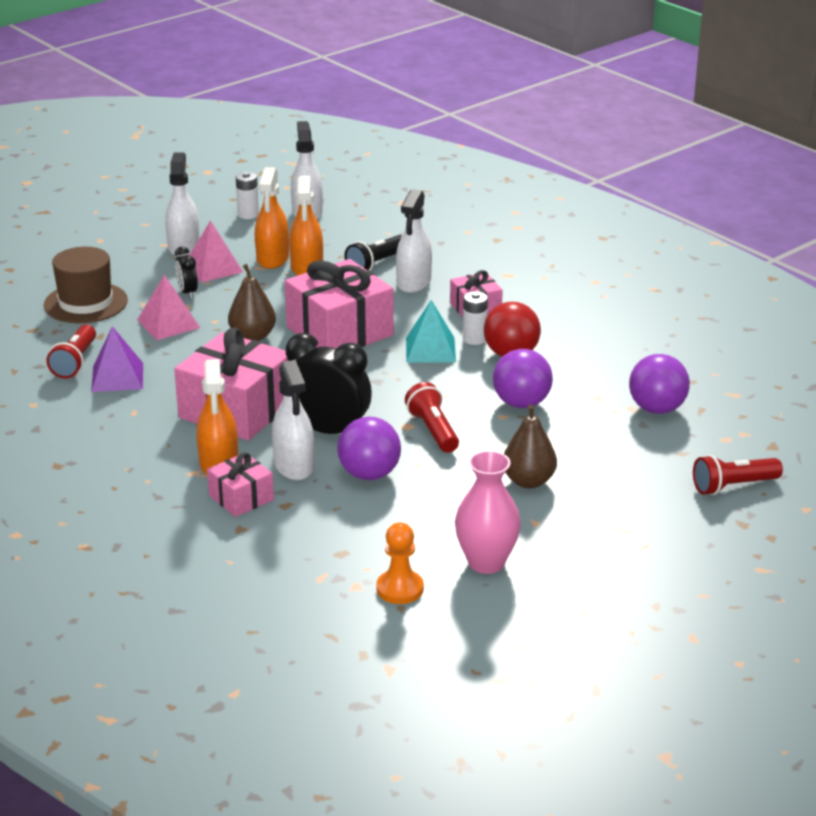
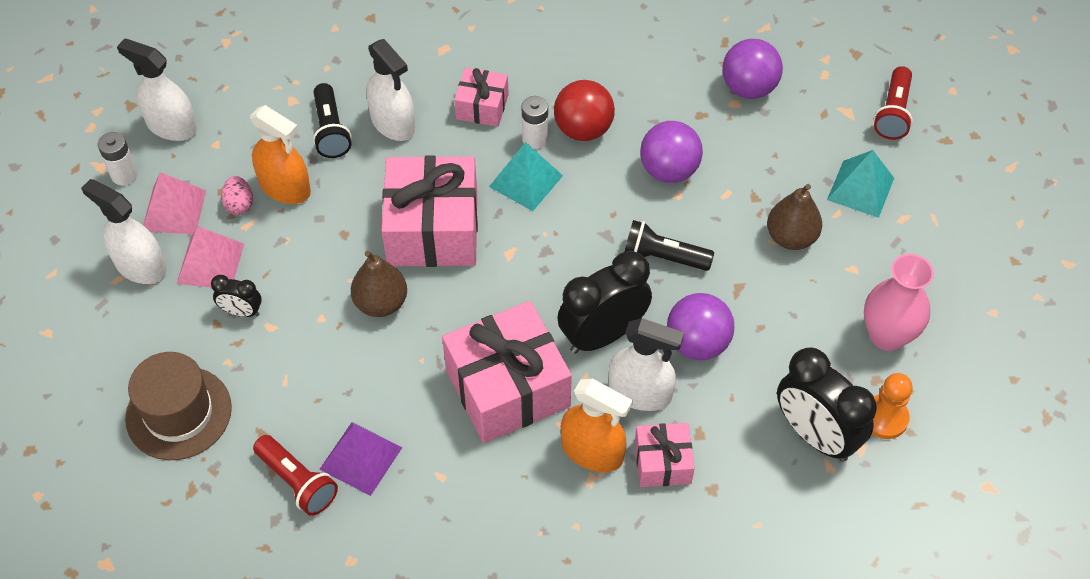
camera: 55 degrees left, 25 degrees up
pink pyramid [137,274,200,340] -> pink pyramid moved to [143,172,206,234]
orange spray bottle [255,167,289,269] -> pink egg [221,176,253,215]
red flashlight [405,382,459,453] -> black flashlight [624,220,714,271]
none -> black clock [777,347,877,462]
none -> turquoise pyramid [827,150,894,218]

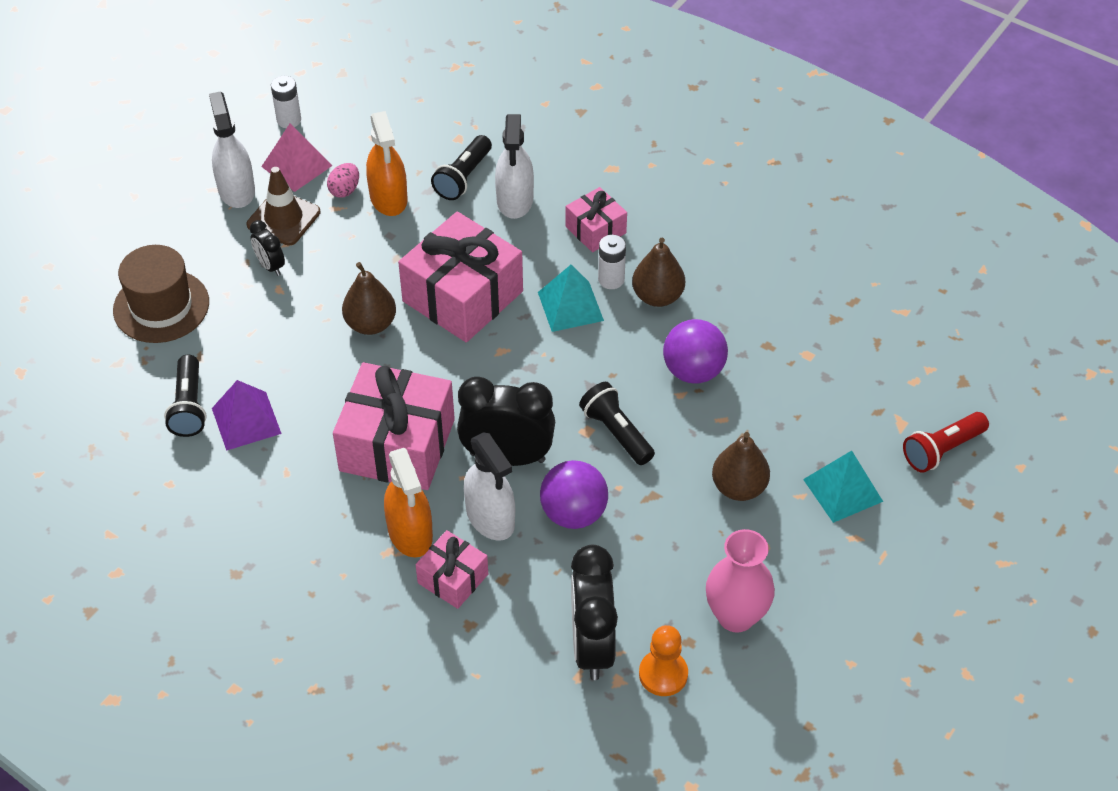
camera: 40 degrees right, 5 degrees down
white spray bottle [117,38,197,141] -> none
pink pyramid [177,226,244,287] -> brown traffic cone [247,167,320,246]
red flashlight [253,435,338,516] -> black flashlight [164,355,206,437]
red ball [554,80,615,141] -> brown pear [632,238,685,307]
purple ball [722,39,783,99] -> none

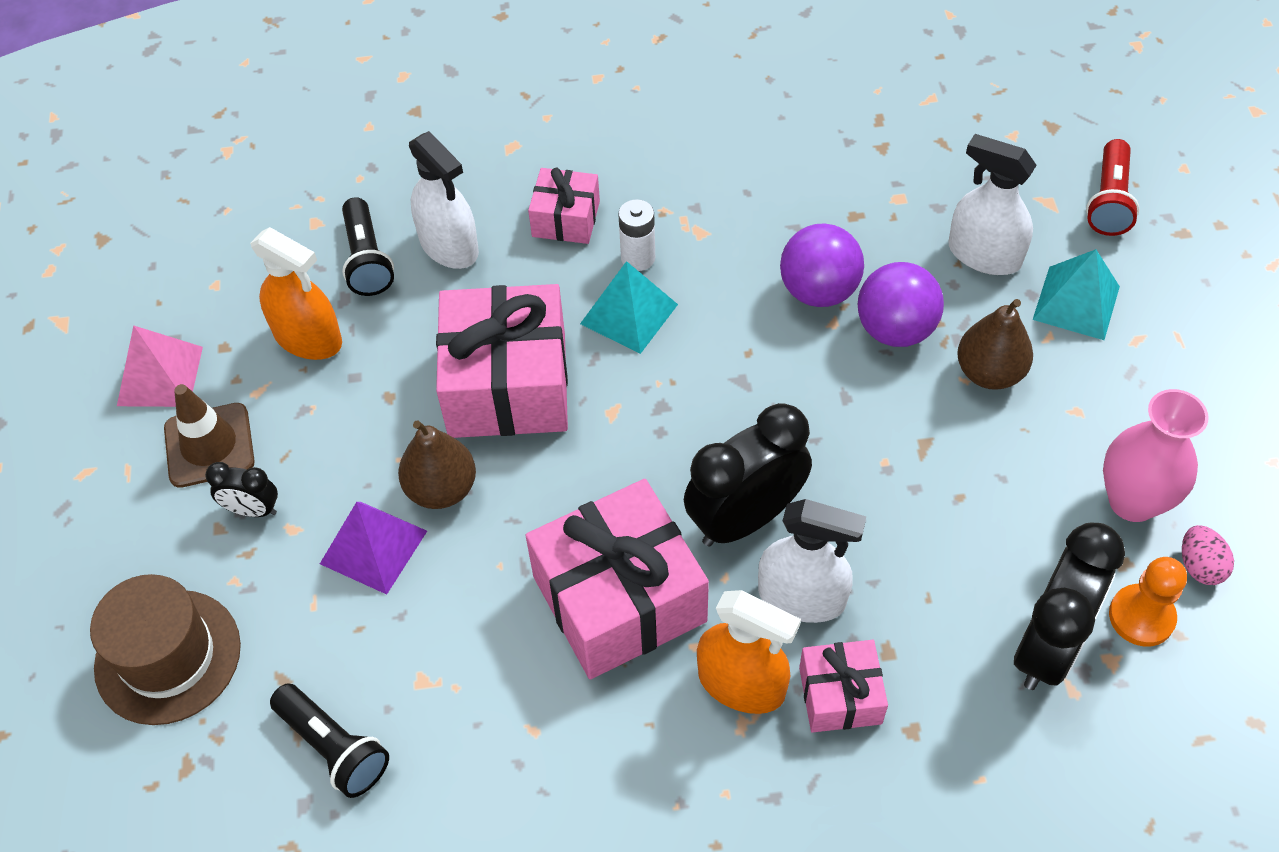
camera: 40 degrees left, 5 degrees up
white spray bottle [209,91,255,208] -> white spray bottle moved to [948,134,1037,275]
purple pyramid [212,380,282,451] -> purple pyramid moved to [320,502,427,594]
white battery [271,76,301,128] -> none
pink egg [327,163,359,197] -> pink egg moved to [1182,525,1234,585]
purple ball [540,460,608,529] -> purple ball moved to [858,262,944,347]
black clock [571,545,618,680] -> black clock turned 105 degrees counterclockwise [1014,523,1125,690]
black flashlight [579,382,655,465] -> none
brown pear [632,238,685,307] -> none

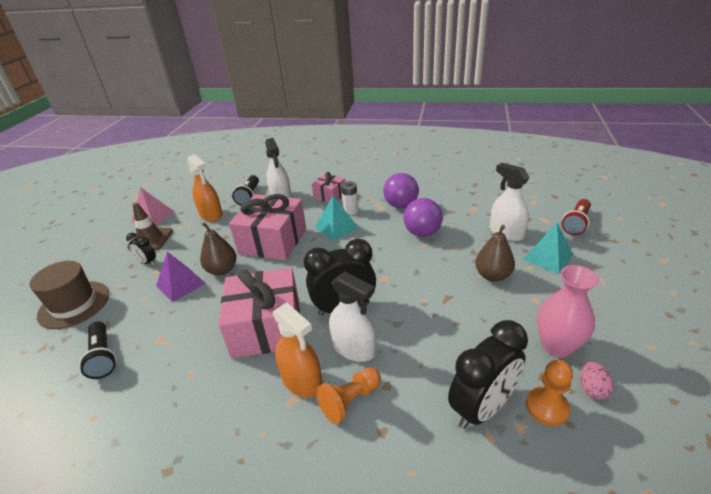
camera: 20 degrees right, 20 degrees down
pink gift [799,640,888,733] -> orange pawn [316,367,381,424]
purple ball [858,262,944,347] -> purple ball moved to [383,173,419,208]

